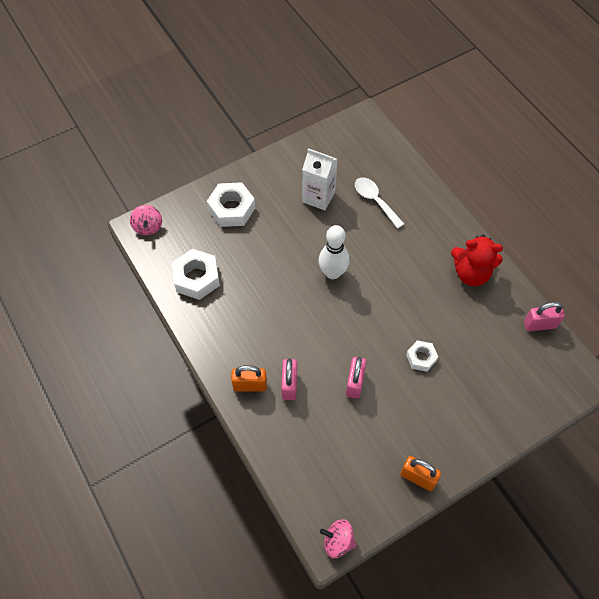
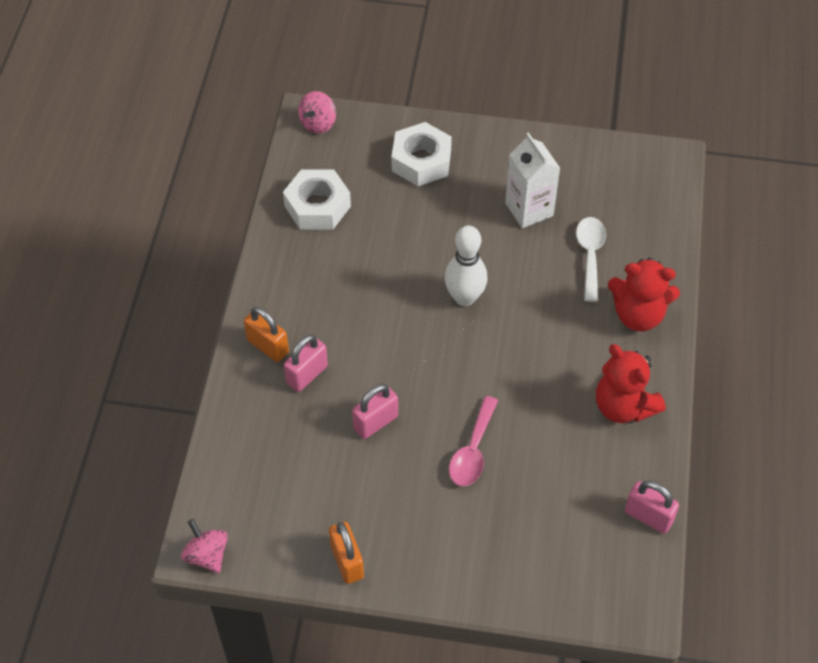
camera: 40 degrees right, 5 degrees down
white nut [406,340,438,372] -> pink spoon [449,396,498,486]
none -> red teddy bear [608,258,680,331]

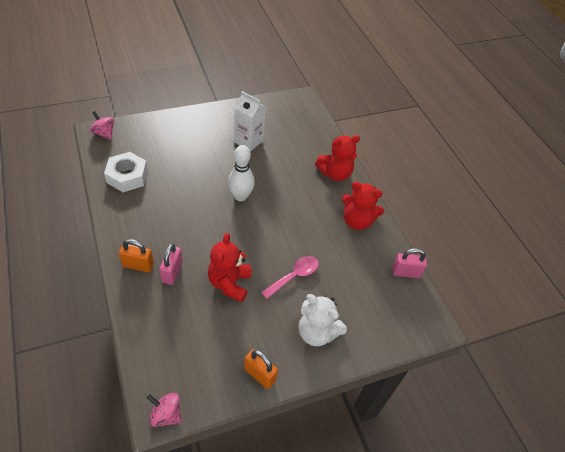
camera: 35 degrees left, 5 degrees down
pink spinning top [298,91,336,134] -> pink spinning top turned 135 degrees clockwise [90,111,114,140]
pink padlock [352,384,398,439] -> red teddy bear [208,233,251,303]
white nut [392,122,452,186] -> none
pink spoon [449,396,498,486] -> pink spoon turned 120 degrees counterclockwise [261,256,319,299]
white spoon [576,217,606,302] -> none
none -> white teddy bear [298,294,347,346]

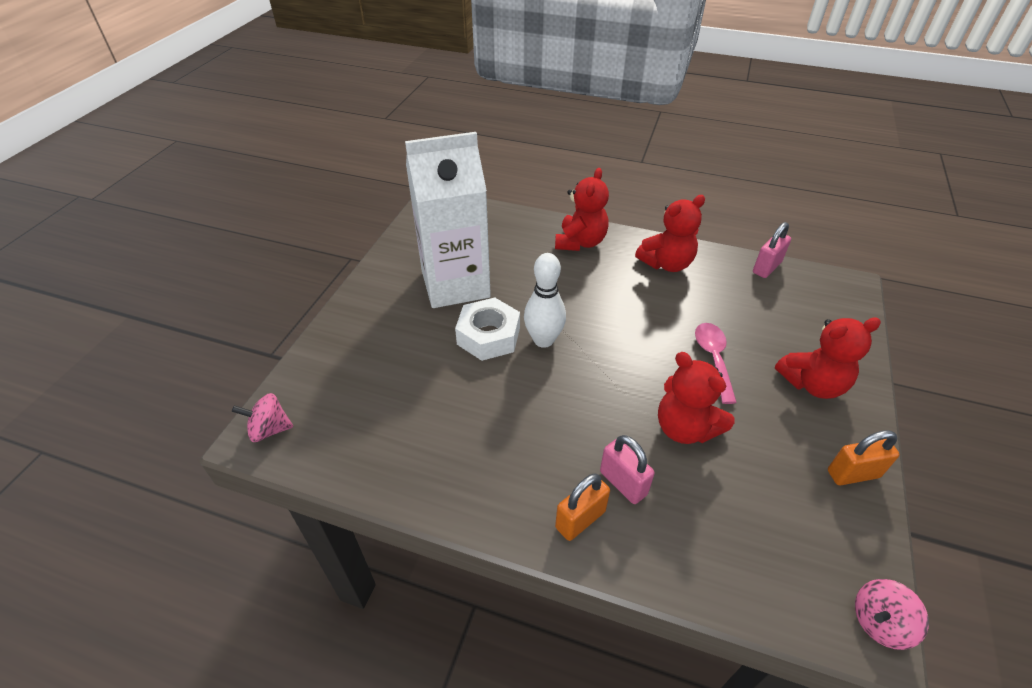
camera: 45 degrees left, 5 degrees down
white nut [104,152,148,192] -> white nut moved to [455,298,520,361]
white carton [234,91,266,152] -> white carton [405,132,491,308], size x1.77
white teddy bear [298,294,347,346] -> red teddy bear [775,317,881,399]

